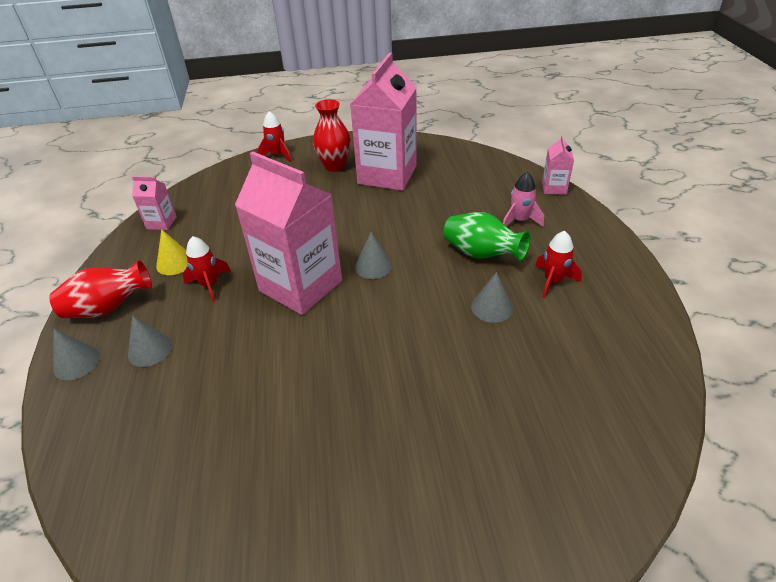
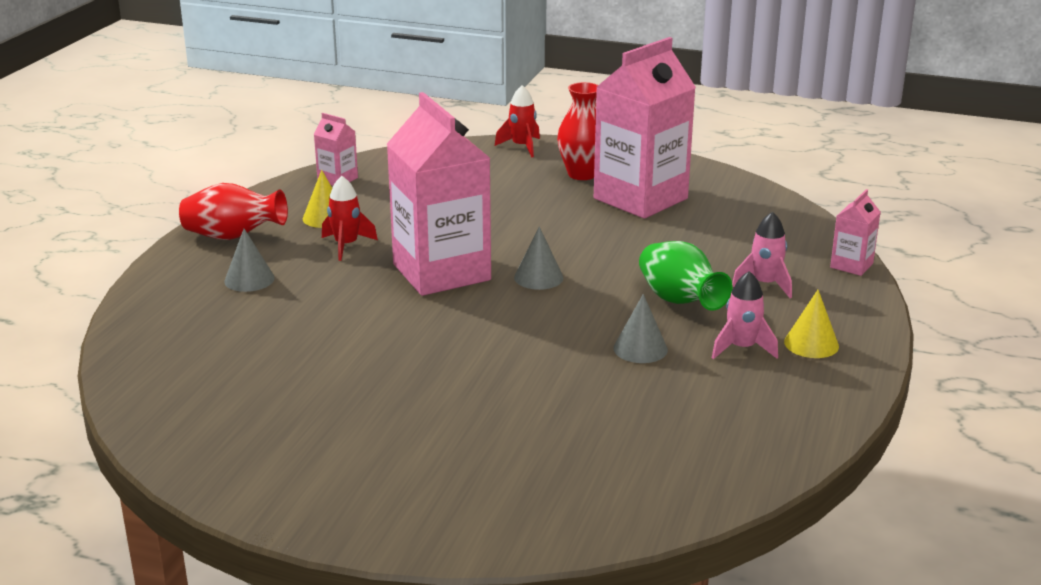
camera: 25 degrees right, 15 degrees down
grey cone [53,329,100,380] -> none
red rocket [535,231,582,298] -> pink rocket [712,271,778,359]
none -> yellow cone [784,290,839,358]

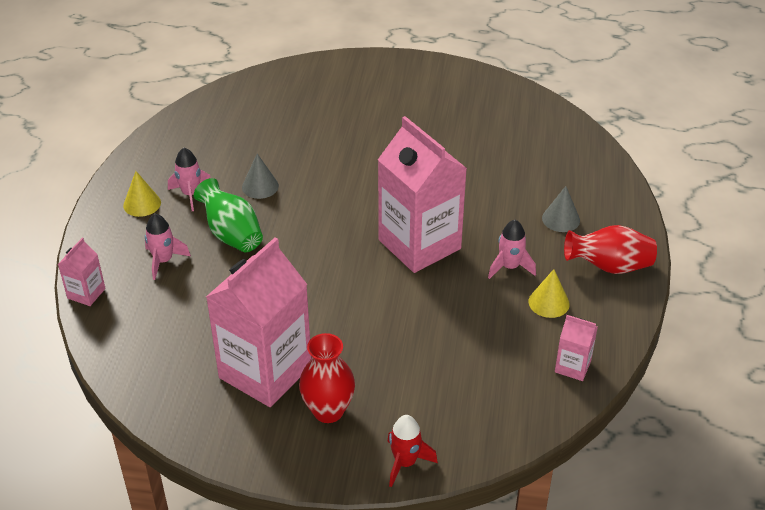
camera: 170 degrees right, 15 degrees up
red rocket [322,176,378,261] -> pink rocket [488,220,536,279]
grey cone [514,226,563,290] -> none

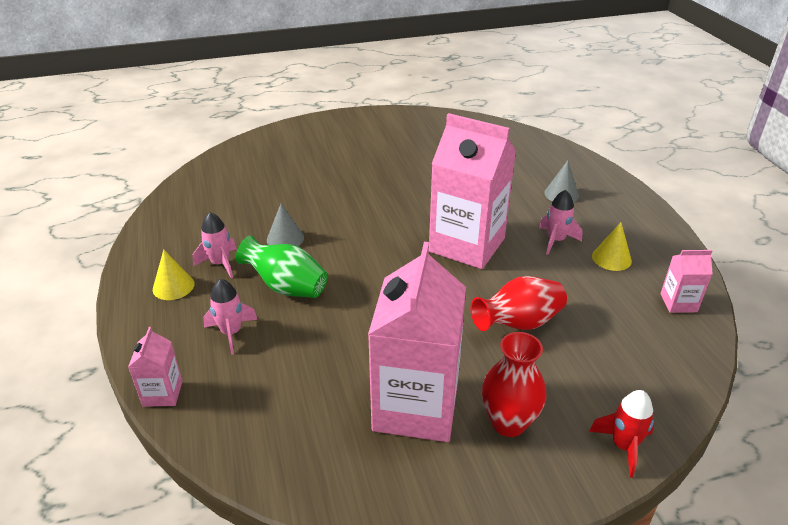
camera: 25 degrees left, 5 degrees down
red vase [564,225,657,274] -> red vase moved to [471,276,567,331]

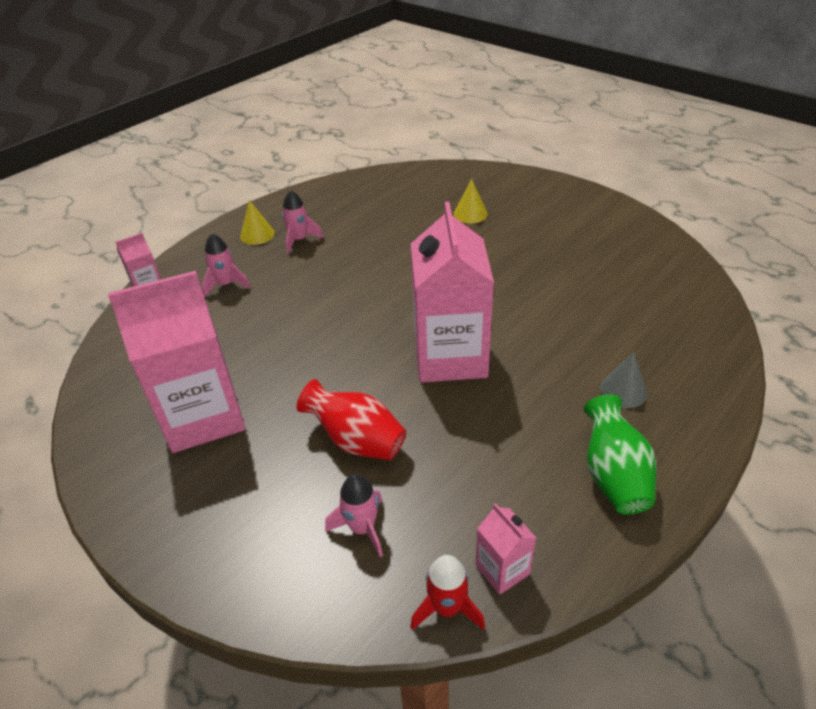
camera: 60 degrees right, 5 degrees up
green vase [236,235,328,298] -> green vase moved to [584,394,656,514]
grey cone [267,203,304,246] -> none
red vase [482,332,546,437] -> none
pink rocket [539,190,583,255] -> pink rocket moved to [325,474,383,557]
red rocket [589,390,654,478] -> red rocket moved to [410,555,485,630]
yellow cone [592,222,632,271] -> yellow cone moved to [454,179,488,224]

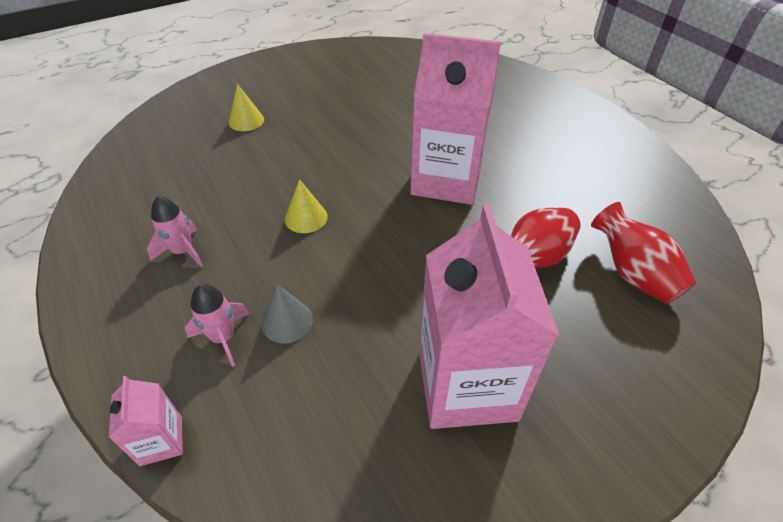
camera: 75 degrees left, 5 degrees up
yellow cone [240,200,275,245] -> yellow cone moved to [285,179,328,233]
pink rocket [325,474,383,557] -> red vase [591,202,696,304]
red rocket [410,555,485,630] -> none
pink carton [475,503,536,595] -> none
green vase [584,394,656,514] -> none
grey cone [600,352,648,408] -> grey cone moved to [261,284,313,344]

